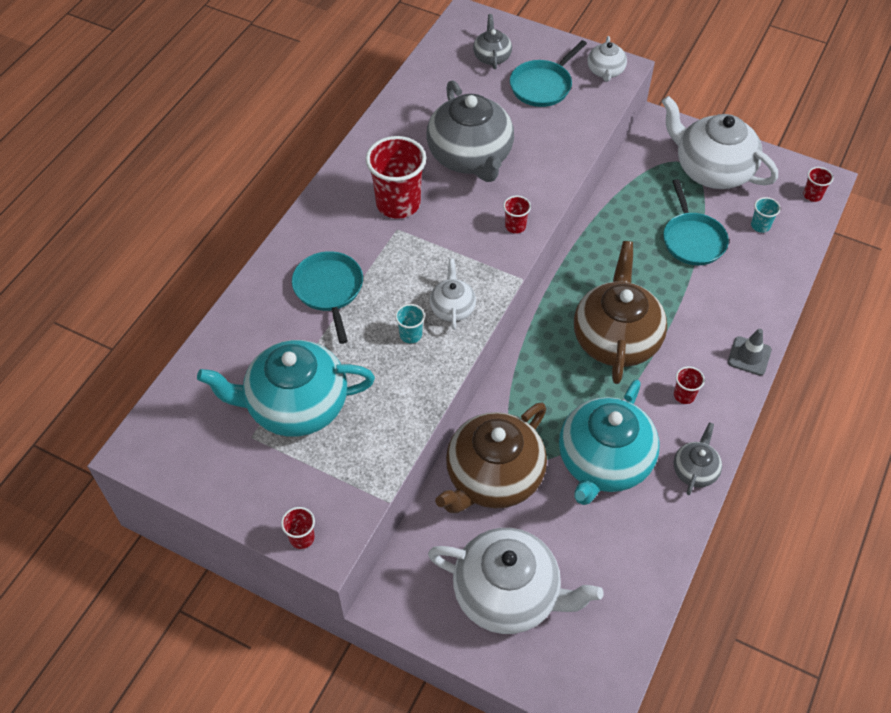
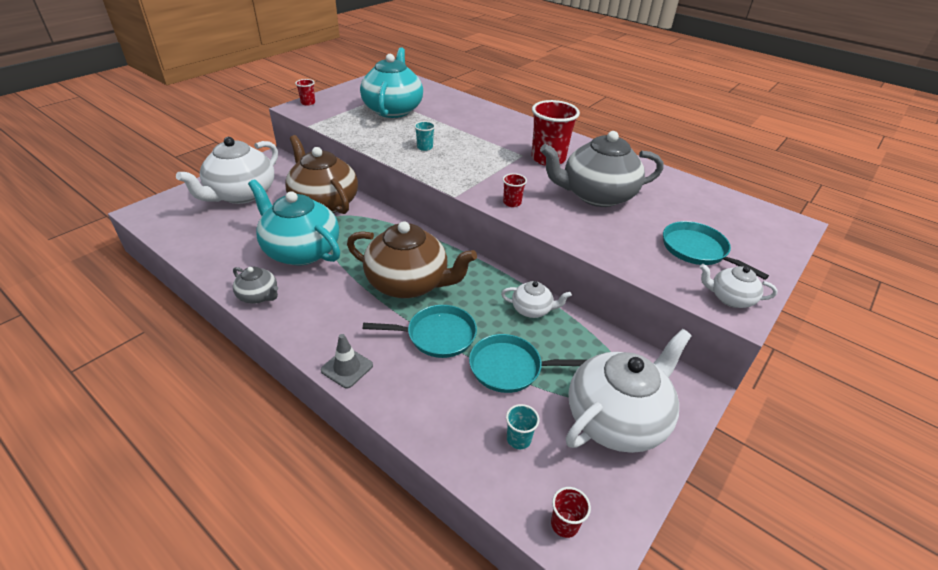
camera: 100 degrees right, 15 degrees down
turquoise pan [292,251,363,344] -> turquoise pan moved to [363,305,477,358]
white teapot [430,259,476,330] -> white teapot moved to [501,281,572,318]
grey teapot [473,14,512,69] -> none
red cup [674,366,705,404] -> none

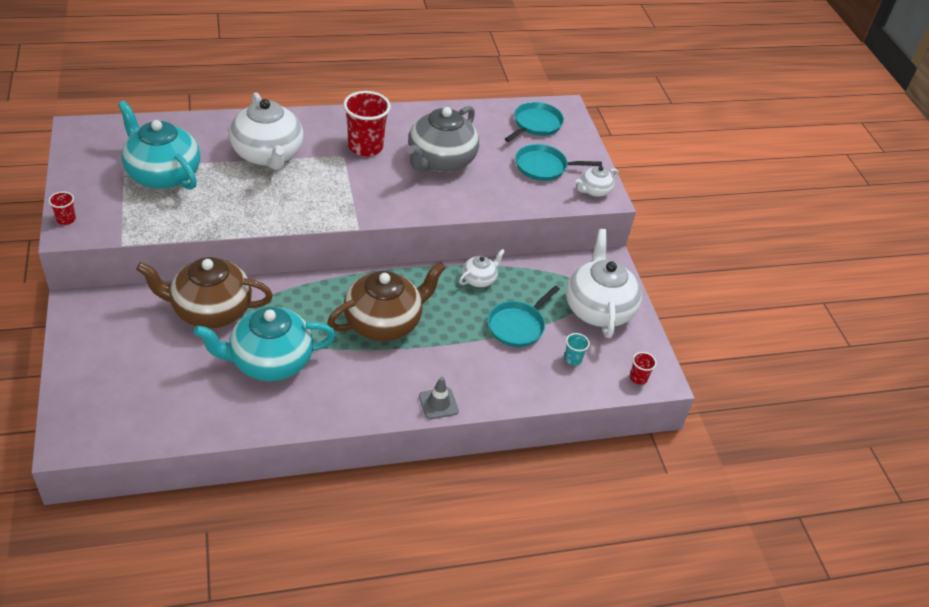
camera: 55 degrees left, 5 degrees up
white teapot [176,137,278,204] -> white teapot moved to [229,92,304,170]
grey teapot [233,267,278,304] -> none
turquoise pan [363,305,477,358] -> turquoise pan moved to [505,102,564,142]
turquoise cup [414,121,435,151] -> none
red cup [503,173,527,207] -> none

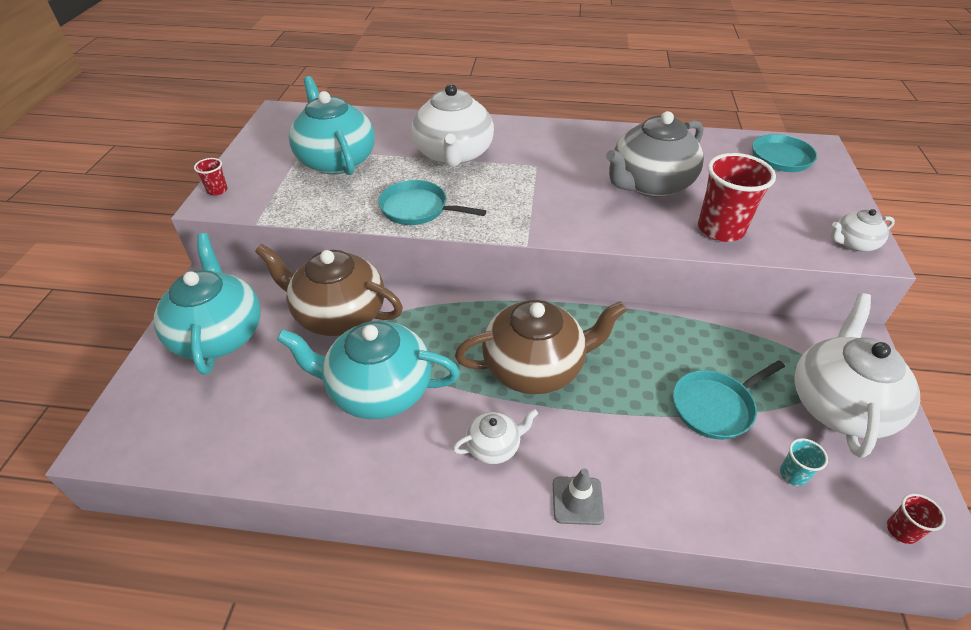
camera: 25 degrees right, 0 degrees up
red cup [343,91,391,157] -> red cup moved to [698,153,776,242]
white teapot [459,249,505,287] -> white teapot moved to [453,409,538,464]
turquoise pan [515,144,602,181] -> turquoise pan moved to [378,180,486,225]
none -> turquoise teapot [154,233,261,375]

